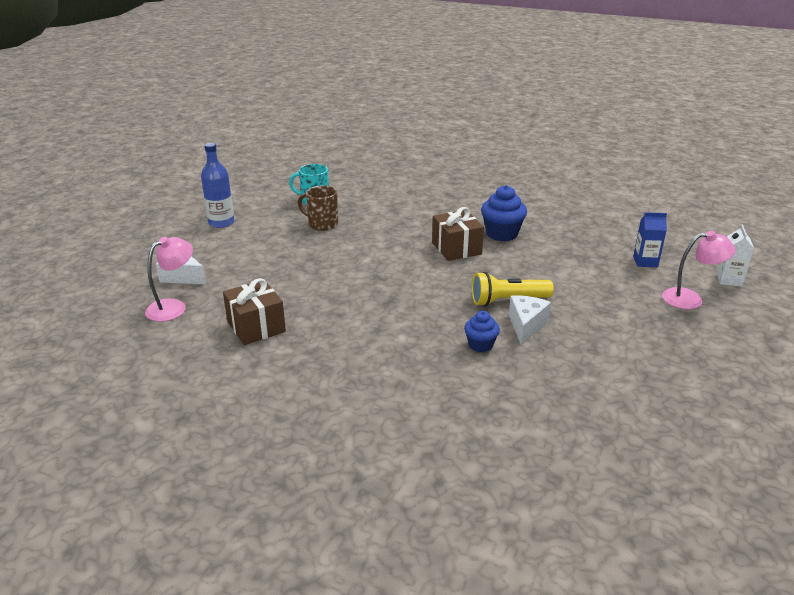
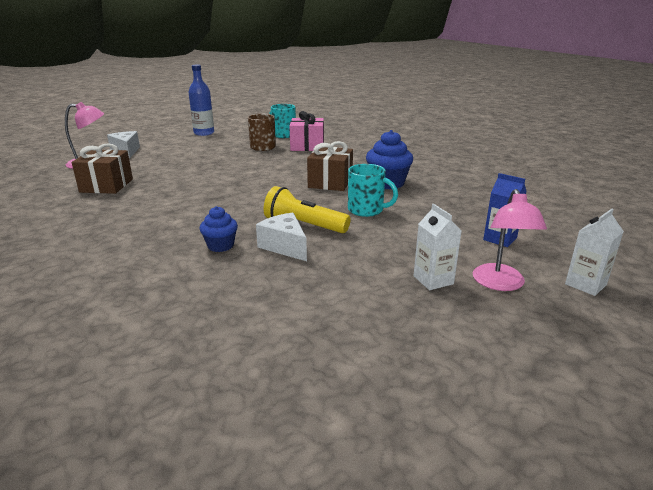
camera: 35 degrees right, 5 degrees down
white cheese [509,295,551,345] -> white cheese turned 90 degrees counterclockwise [256,213,307,261]
pink lamp [662,231,736,309] -> pink lamp turned 60 degrees clockwise [473,189,547,291]
none -> pink gift [289,111,324,151]
none -> turquoise mug [348,164,398,217]
none -> white carton [414,204,462,290]

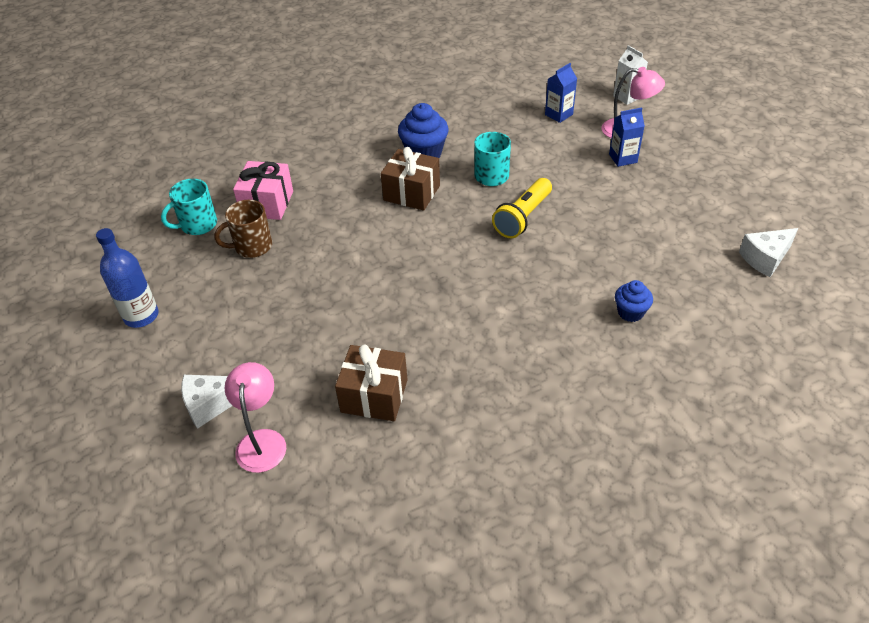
camera: 80 degrees left, 20 degrees up
blue cupcake [200,206,238,252] -> blue cupcake moved to [615,280,653,322]
white cheese [256,213,307,261] -> white cheese moved to [739,228,798,277]
white carton [414,204,462,290] -> blue carton [609,108,645,167]

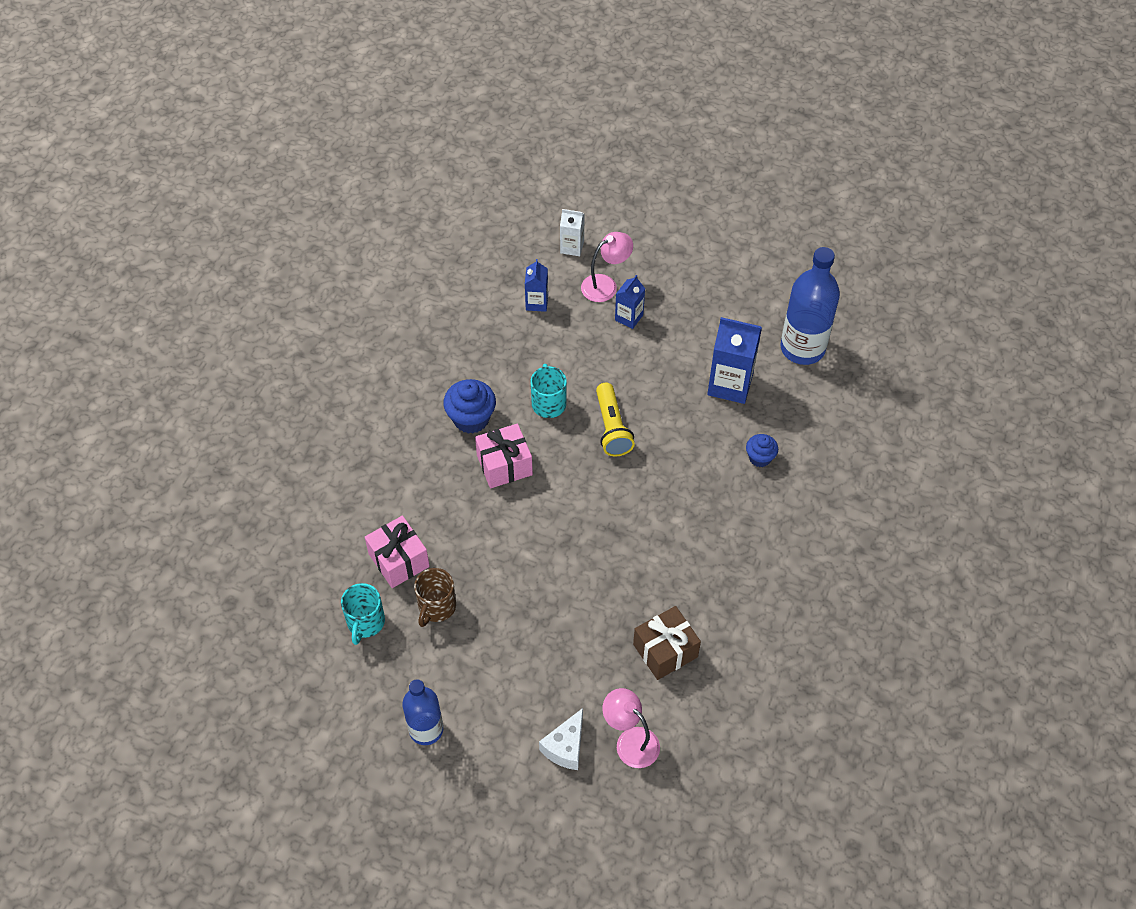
camera: 45 degrees left, 10 degrees up
brown gift [381,147,440,211] -> pink gift [475,423,533,488]
white cheese [739,228,798,277] -> blue bottle [780,247,840,365]
none -> blue carton [707,317,762,404]

